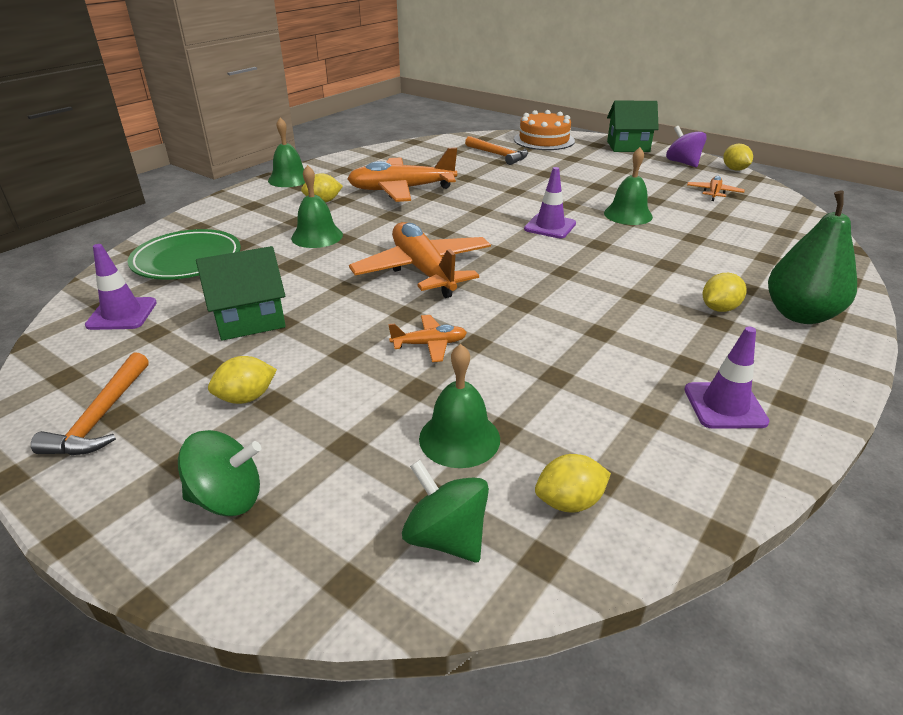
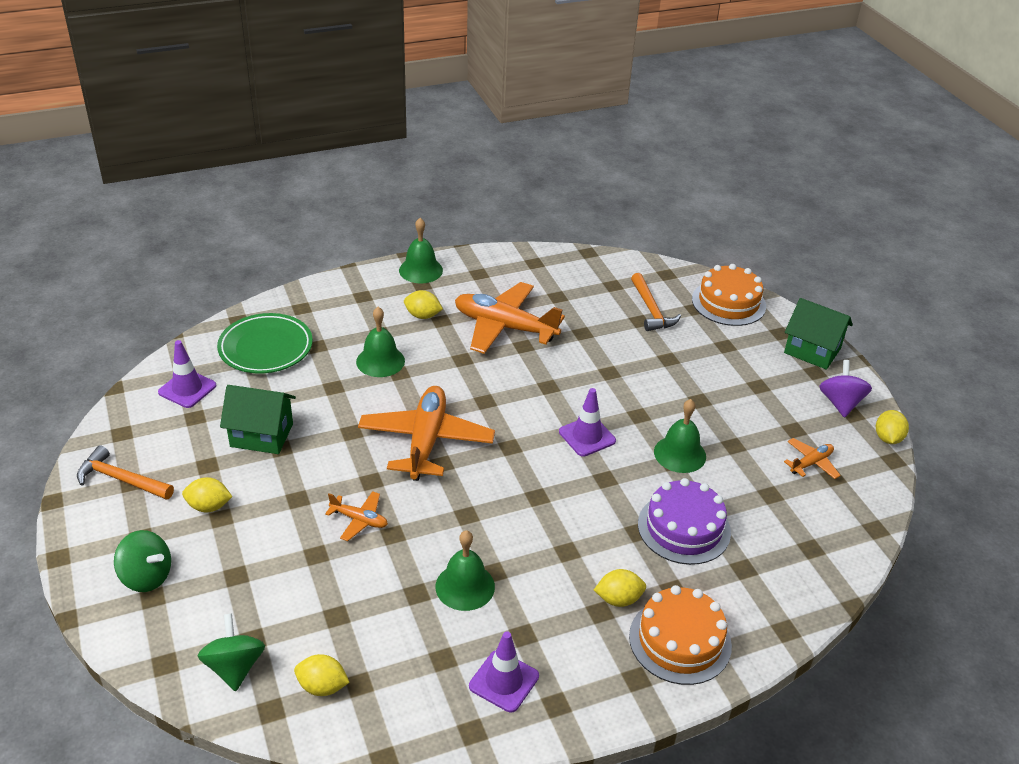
camera: 30 degrees right, 5 degrees up
orange hammer [31,353,149,455] -> orange hammer turned 75 degrees clockwise [77,445,174,500]
green bell [419,344,500,468] -> green bell moved to [435,530,495,611]
green pear [768,191,857,324] -> orange cake [629,585,732,685]
none -> purple cake [638,478,731,565]

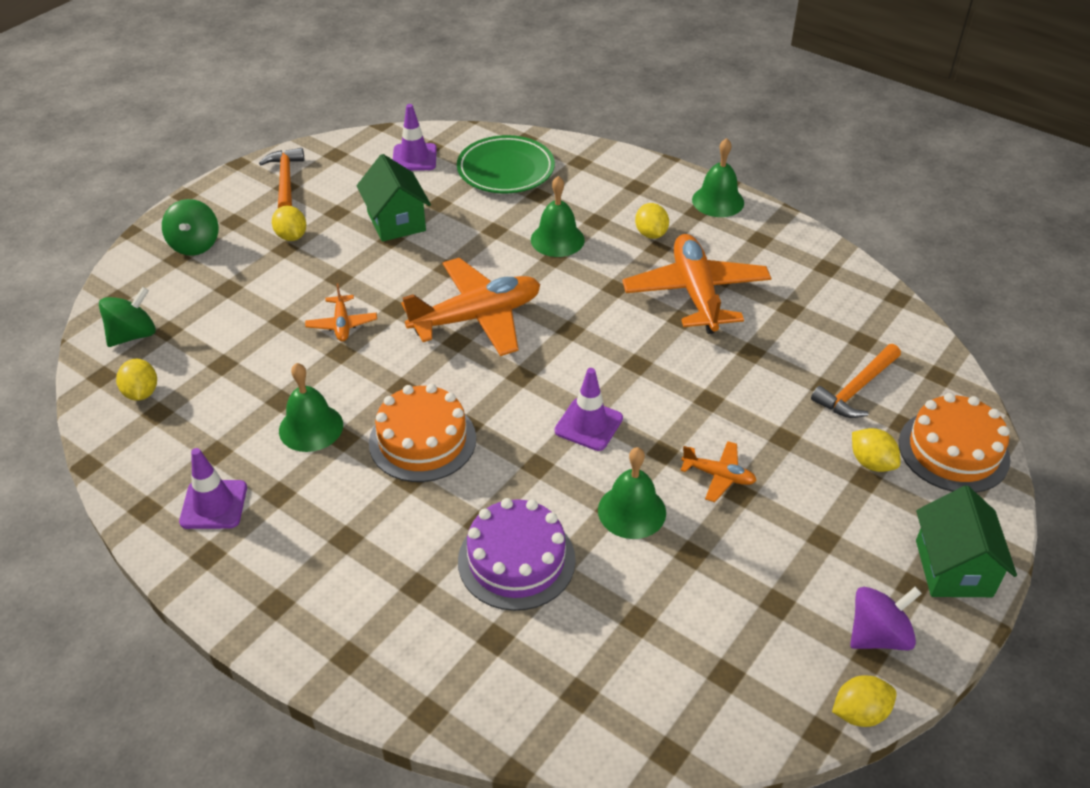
camera: 60 degrees right, 5 degrees up
yellow lemon [594,569,646,607] -> yellow lemon moved to [852,428,900,472]
orange cake [629,585,732,685] -> orange cake moved to [369,384,476,482]
orange plane [784,438,841,479] -> orange plane moved to [680,441,757,502]

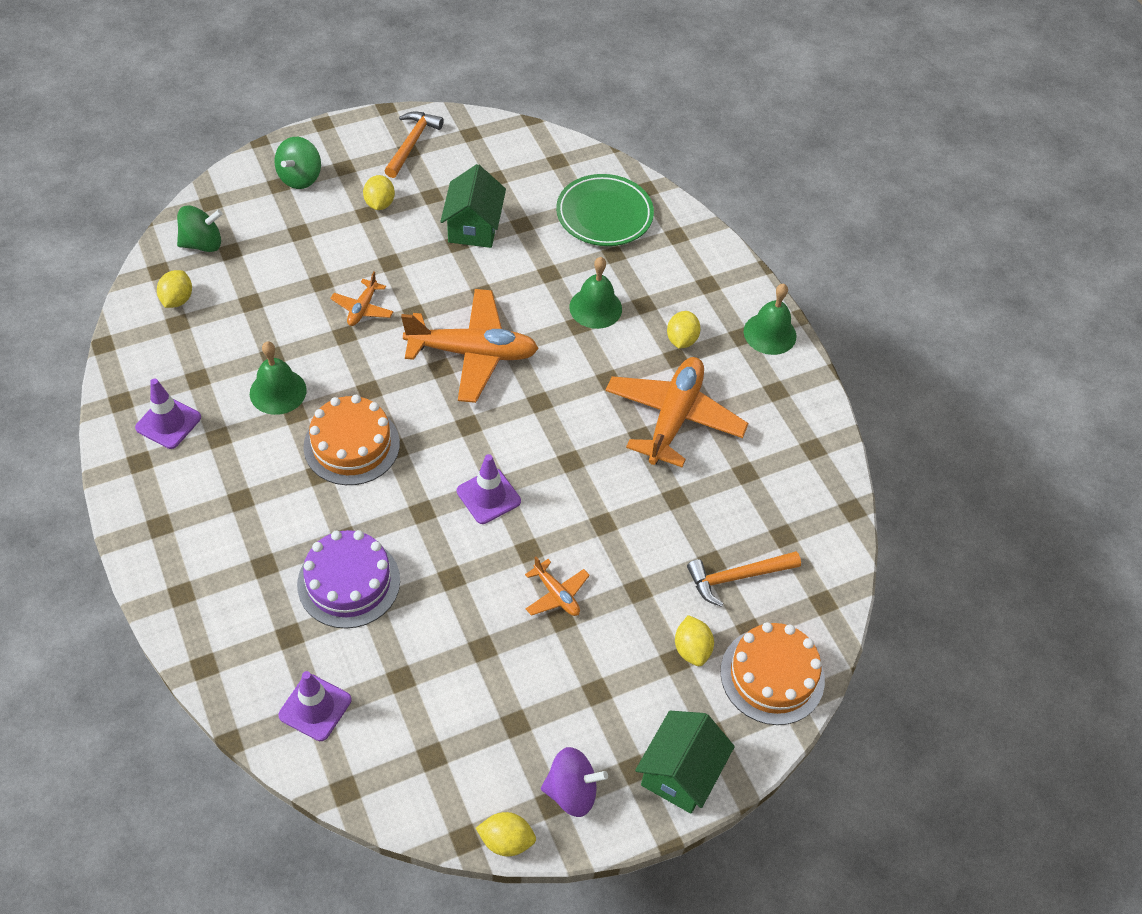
camera: 25 degrees right, 10 degrees up
purple traffic cone [393,104,437,171] -> purple traffic cone moved to [278,671,351,741]
green bell [598,447,666,539] -> none

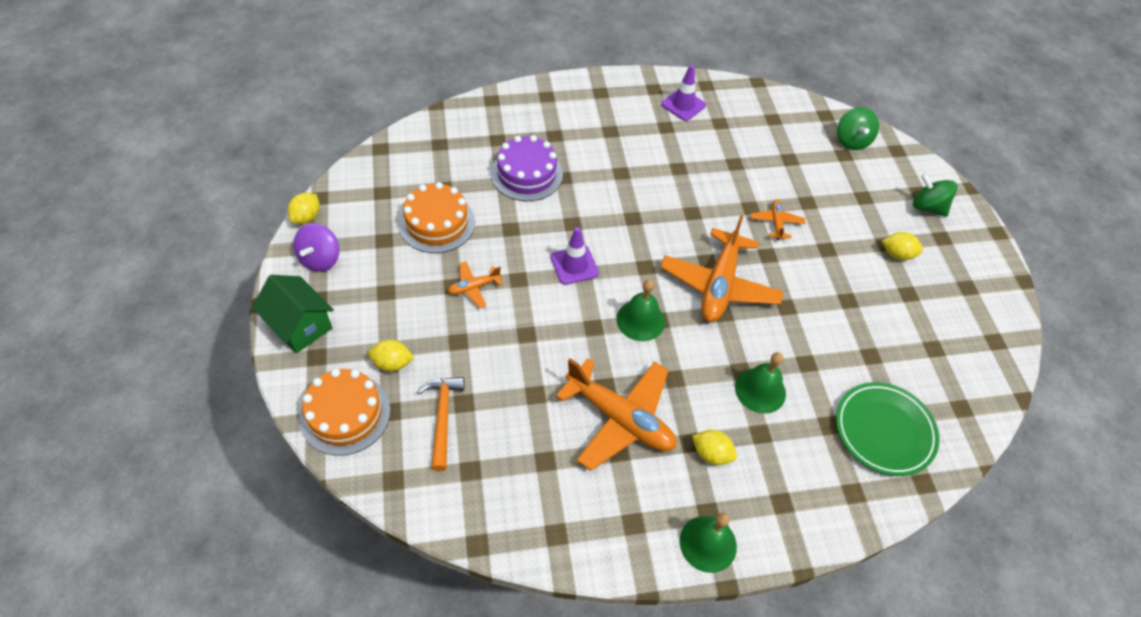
camera: 105 degrees right, 0 degrees up
yellow lemon [157,270,192,308] -> none
green bell [250,341,307,415] -> green bell moved to [616,279,665,341]
purple traffic cone [278,671,351,741] -> none
orange cake [303,395,400,485] -> orange cake moved to [399,182,475,253]
orange plane [330,271,393,326] -> orange plane turned 60 degrees clockwise [751,199,805,240]
orange hammer [384,111,444,178] -> none
green house [440,164,506,248] -> none

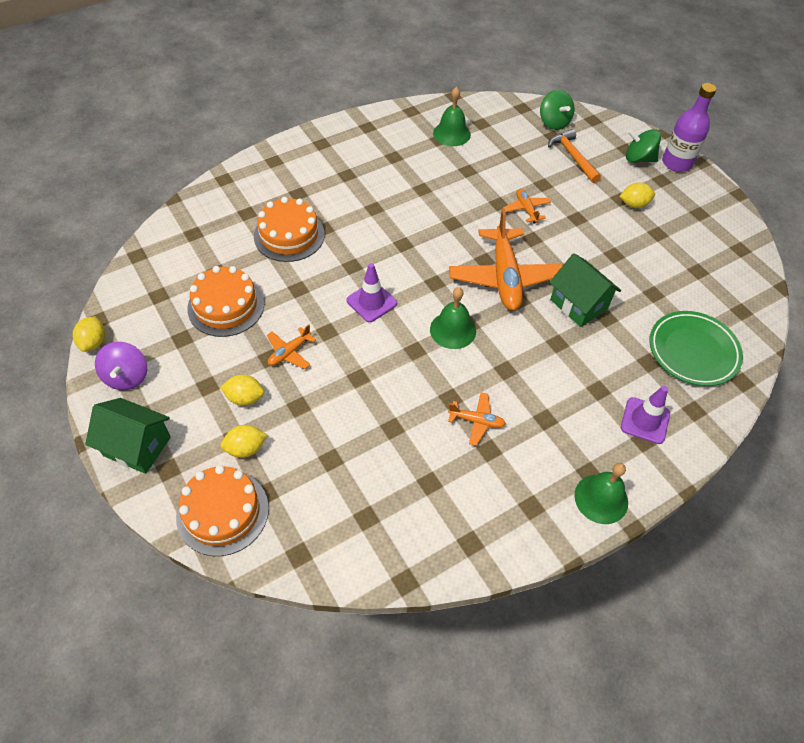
camera: 20 degrees left, 0 degrees up
orange hammer [417,377,465,471] -> orange hammer moved to [548,129,601,183]
purple cake [491,135,563,201] -> orange cake [254,197,325,262]
orange plane [556,358,677,471] -> orange plane [448,392,506,446], size x0.47
purple traffic cone [661,65,706,121] -> purple traffic cone moved to [621,386,670,444]
yellow lemon [692,430,737,465] -> yellow lemon moved to [220,375,264,406]
green bell [735,352,786,414] -> green bell moved to [433,87,471,146]
none -> green house [549,253,621,327]
none -> purple bottle [662,83,716,172]

